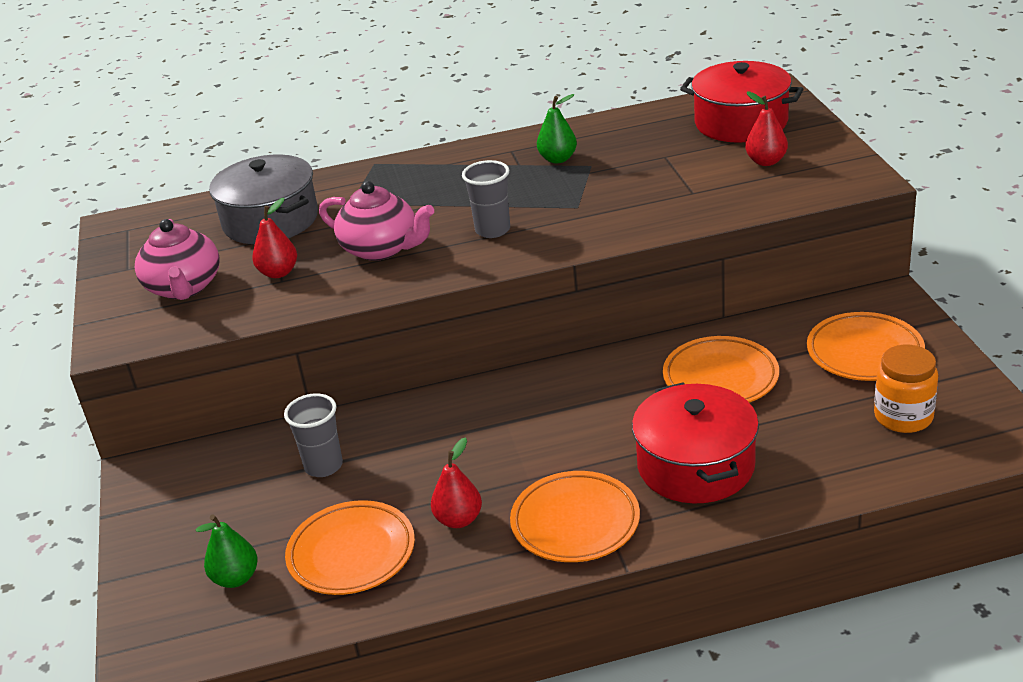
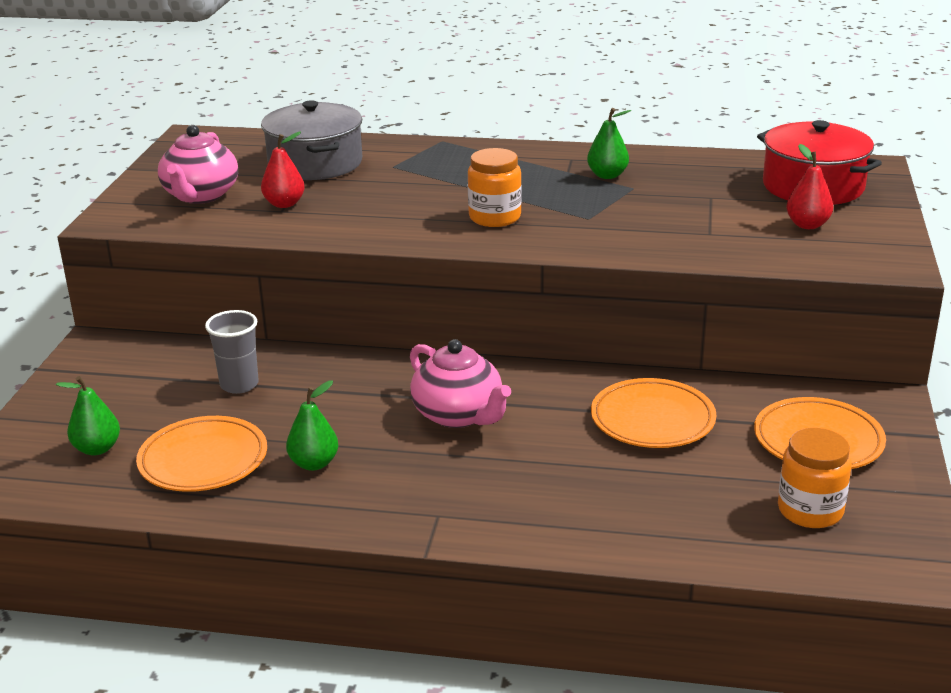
camera: 20 degrees right, 5 degrees down
pink teapot [319,181,434,261] -> pink teapot moved to [410,339,511,428]
red pear [431,438,482,528] -> green pear [286,380,338,471]
grey cup [462,160,510,238] -> orange jar [468,148,522,227]
orange plate [510,471,640,562] -> none
red pot [632,382,759,504] -> none

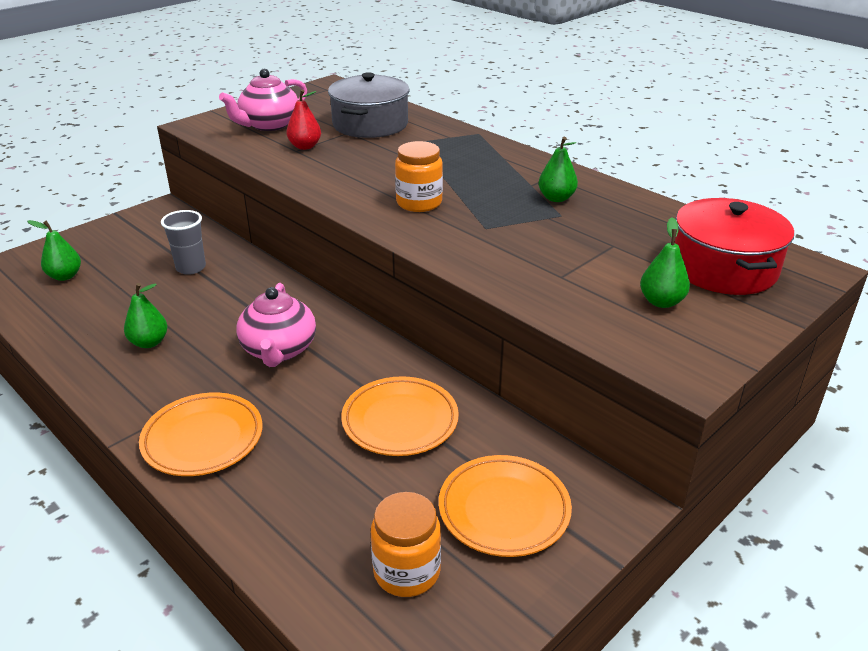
camera: 35 degrees right, 5 degrees up
orange plate [136,416,267,492] -> orange plate moved to [139,393,262,476]
red pear [786,144,833,229] -> green pear [640,217,690,308]

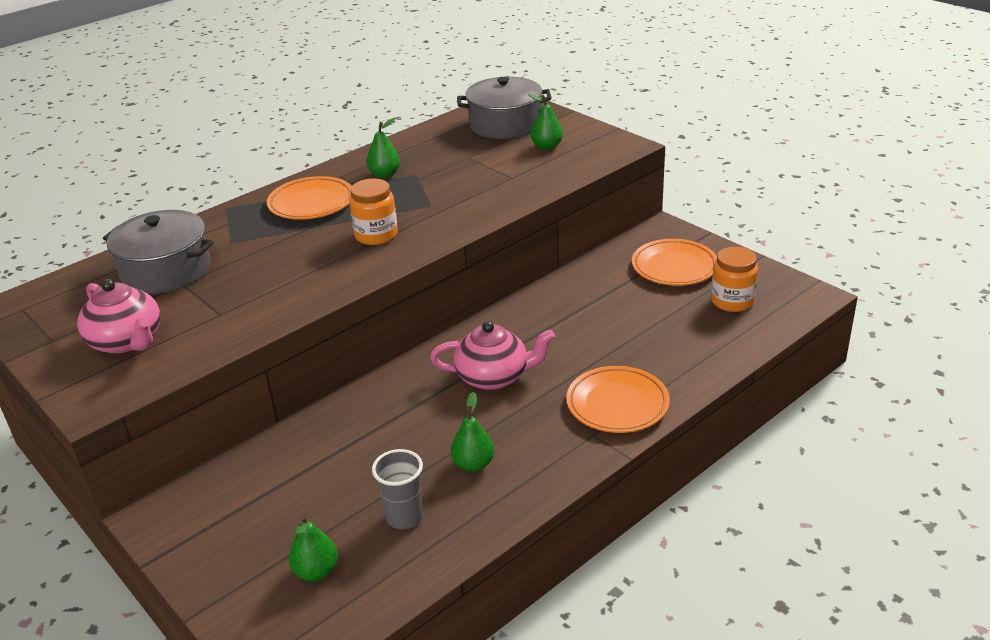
camera: 85 degrees left, 0 degrees up
grey cup [161,210,206,275] -> grey cup moved to [372,449,423,529]
red pear [286,90,321,150] -> none
orange plate [341,376,459,456] -> orange plate moved to [267,176,352,220]
red pot [675,198,794,295] -> grey pot [457,77,552,139]

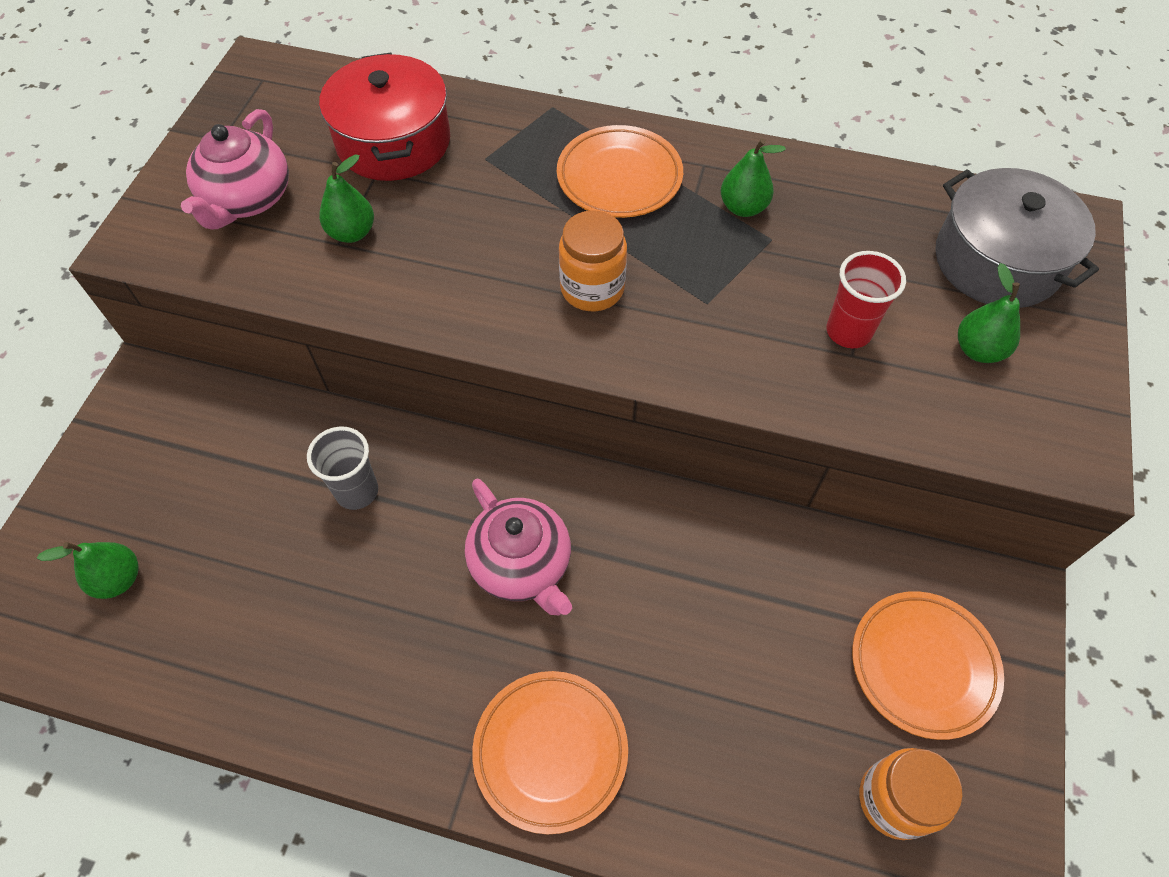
camera: 55 degrees right, 25 degrees up
grey pot [103,210,214,294] -> red pot [319,53,450,181]
grey cup [372,449,423,529] -> grey cup moved to [307,427,378,510]
green pear [451,392,494,472] -> green pear moved to [319,154,374,243]
none -> red cup [826,251,906,348]

